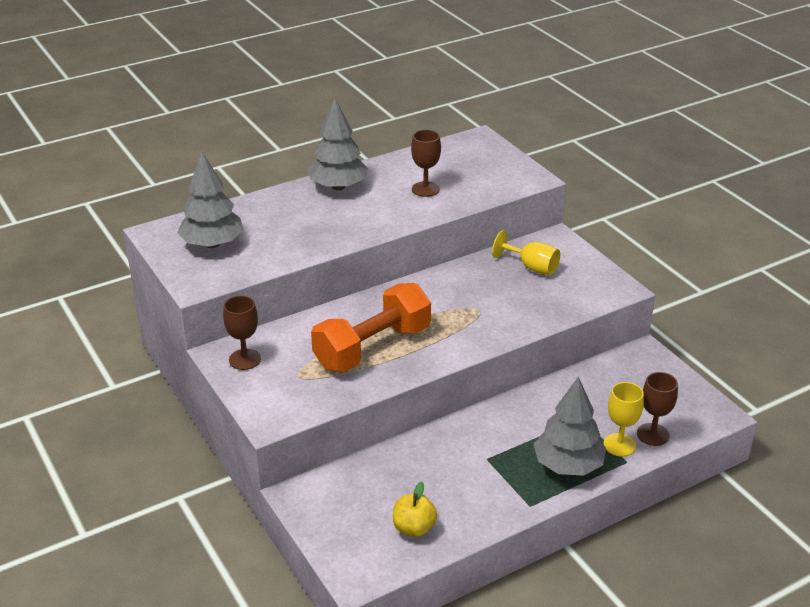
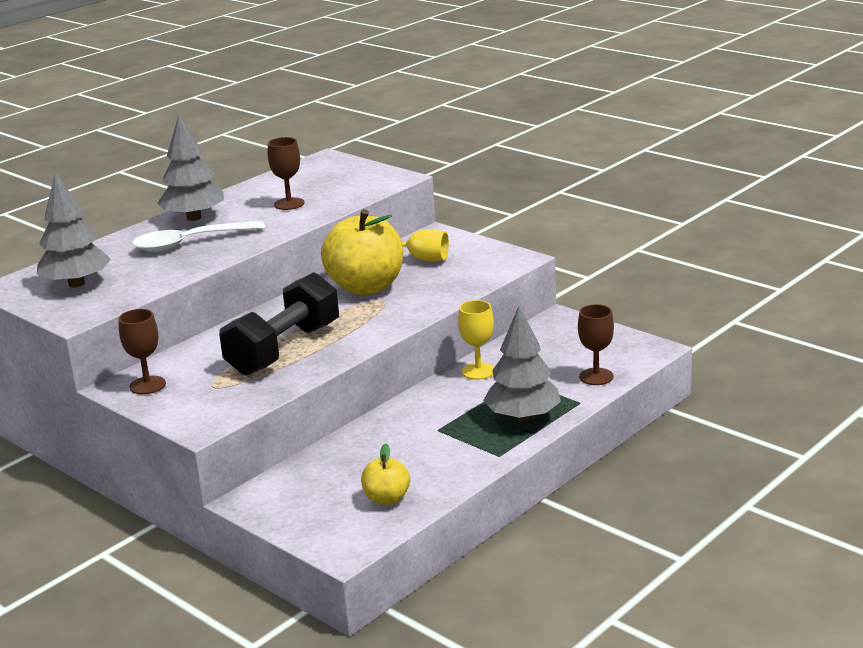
camera: 15 degrees left, 10 degrees down
orange dumbbell [311,283,431,372] -> black dumbbell [219,272,339,376]
yellow goblet [604,382,644,457] -> yellow goblet moved to [458,300,494,380]
none -> white spoon [132,221,265,252]
none -> yellow apple [321,209,403,295]

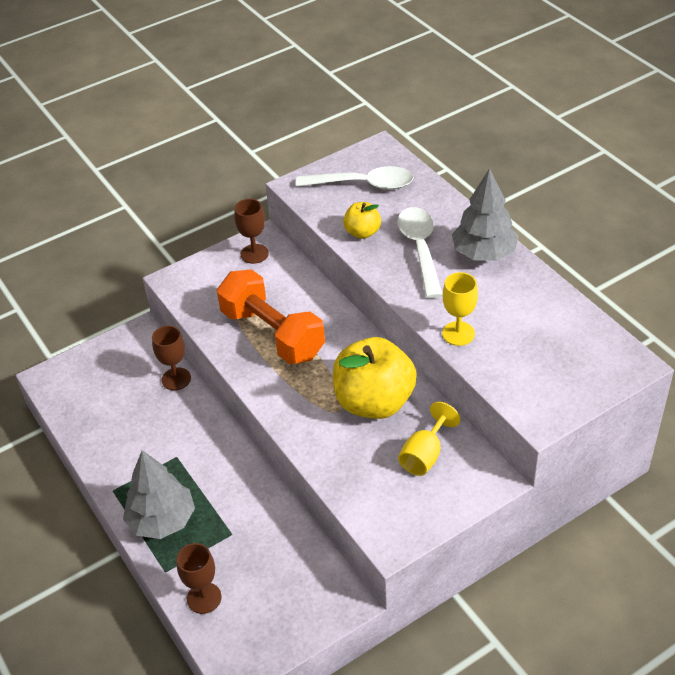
camera: 105 degrees right, 20 degrees up
grey tree [37,172,111,287] -> white spoon [296,166,414,190]
black dumbbell [219,272,339,376] -> orange dumbbell [217,269,325,364]
brown goblet [268,137,304,210] -> brown goblet moved to [152,326,191,390]
yellow apple [361,444,410,505] -> yellow apple moved to [343,202,381,239]
yellow goblet [458,300,494,380] -> yellow goblet moved to [442,272,478,346]

